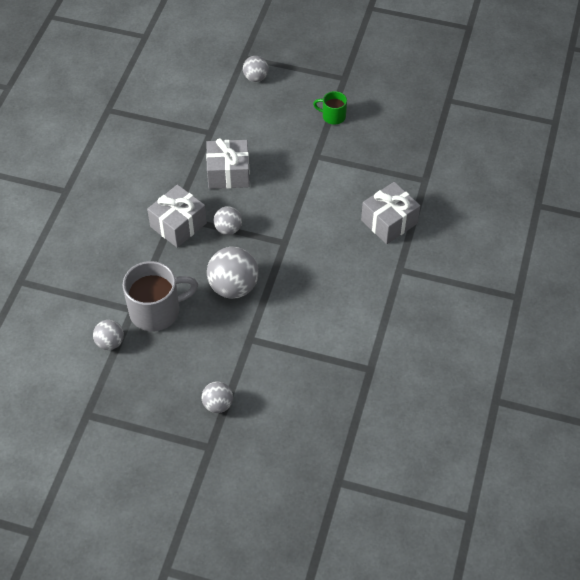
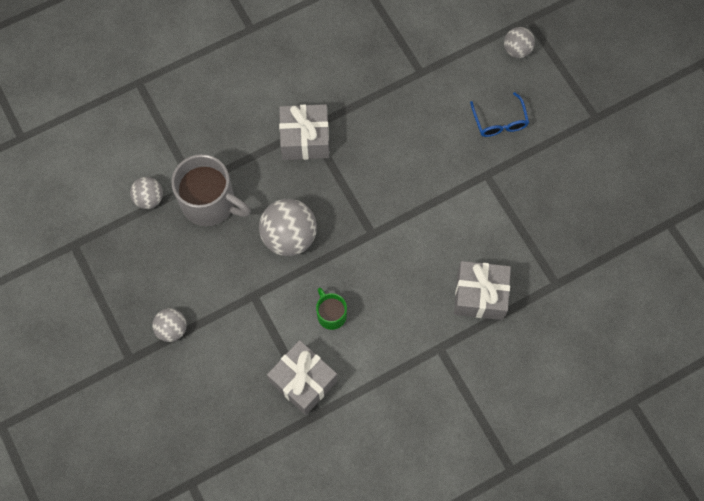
camera: 45 degrees right, 15 degrees up
grey gift [206,138,250,189] -> grey gift moved to [267,340,337,415]
grey ball [214,206,242,235] -> none
green mug [313,91,347,124] -> green mug moved to [316,288,347,330]
none -> blue glasses [470,92,529,137]

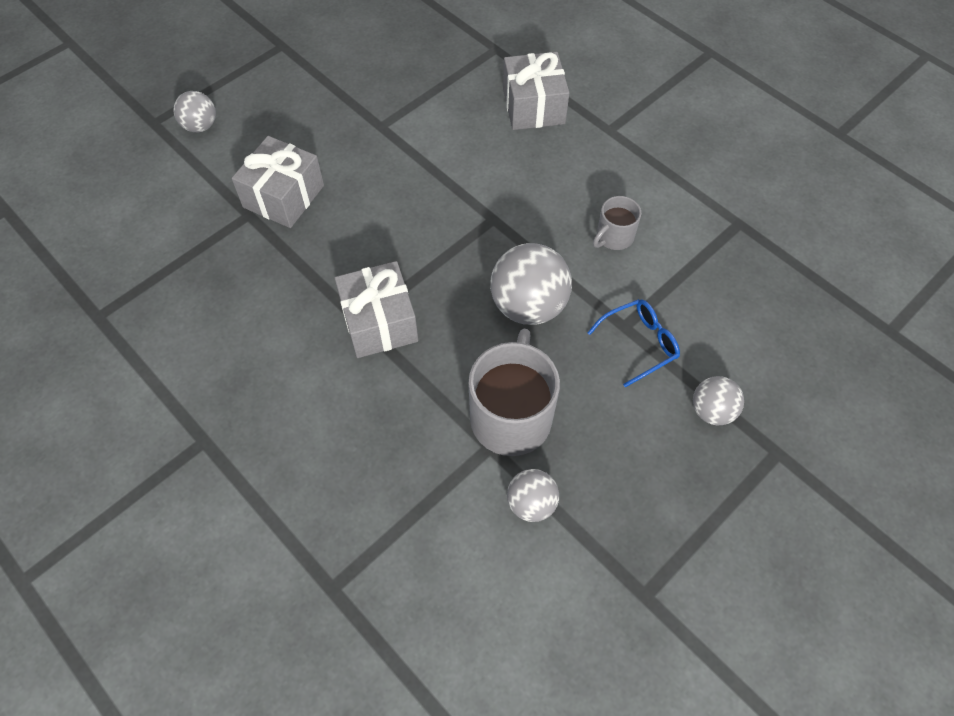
camera: 105 degrees left, 10 degrees down
grey gift [267,340,337,415] -> grey gift moved to [232,136,324,228]
green mug [316,288,347,330] -> grey mug [593,196,641,250]
blue glasses [470,92,529,137] -> blue glasses moved to [587,299,680,387]

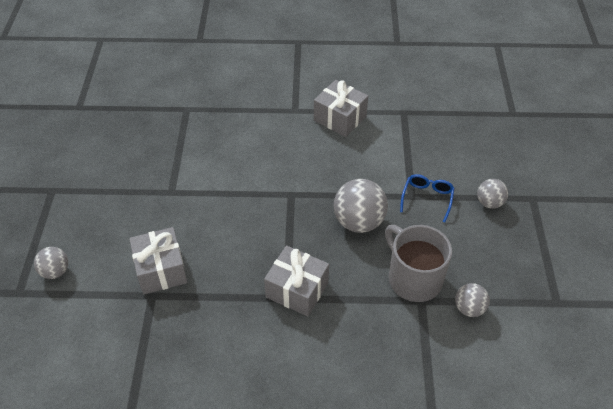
camera: 45 degrees left, 10 degrees down
grey gift [503,52,569,130] -> grey gift moved to [314,80,368,137]
grey mug [593,196,641,250] -> none

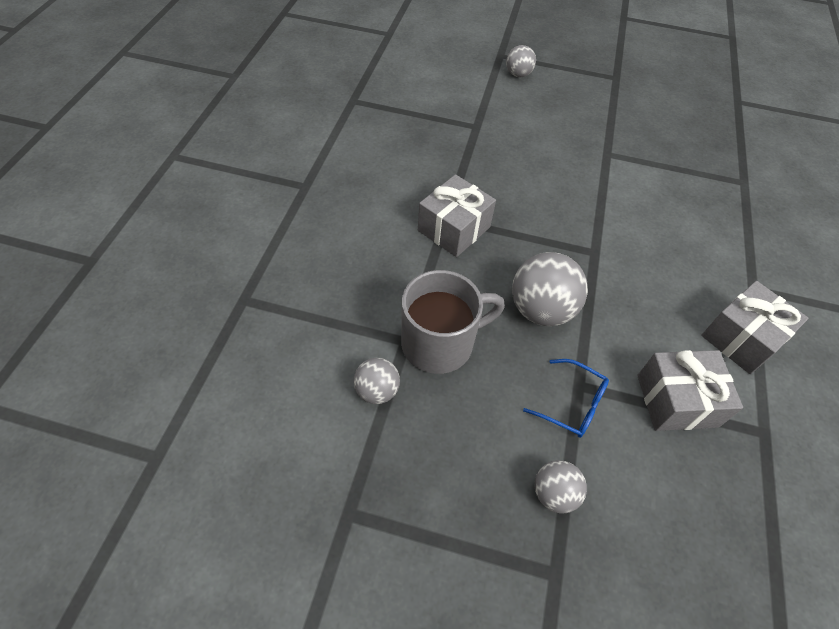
camera: 100 degrees right, 5 degrees up
grey gift [129,227,187,294] -> grey gift moved to [637,350,743,431]

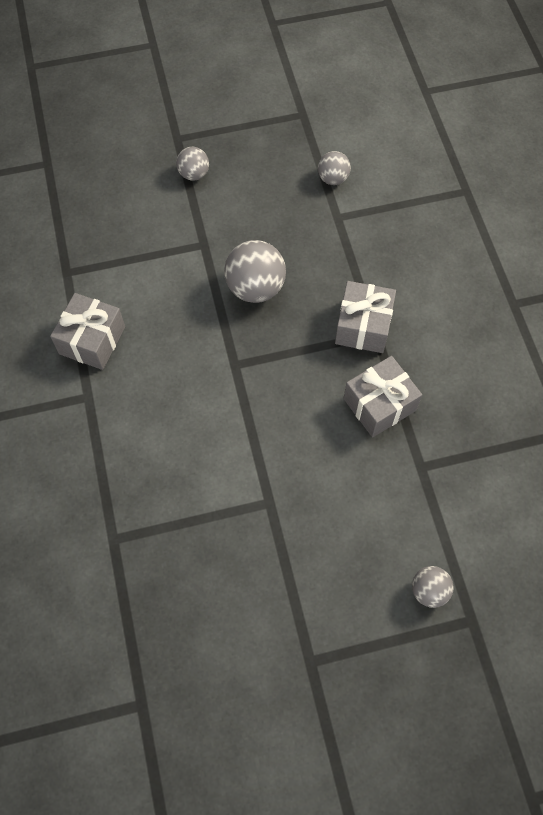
camera: 155 degrees right, 10 degrees up
grey mug [401,270,505,374] -> none
blue glasses [523,359,609,438] -> none
grey gift [637,350,743,431] -> grey gift moved to [343,356,422,437]

